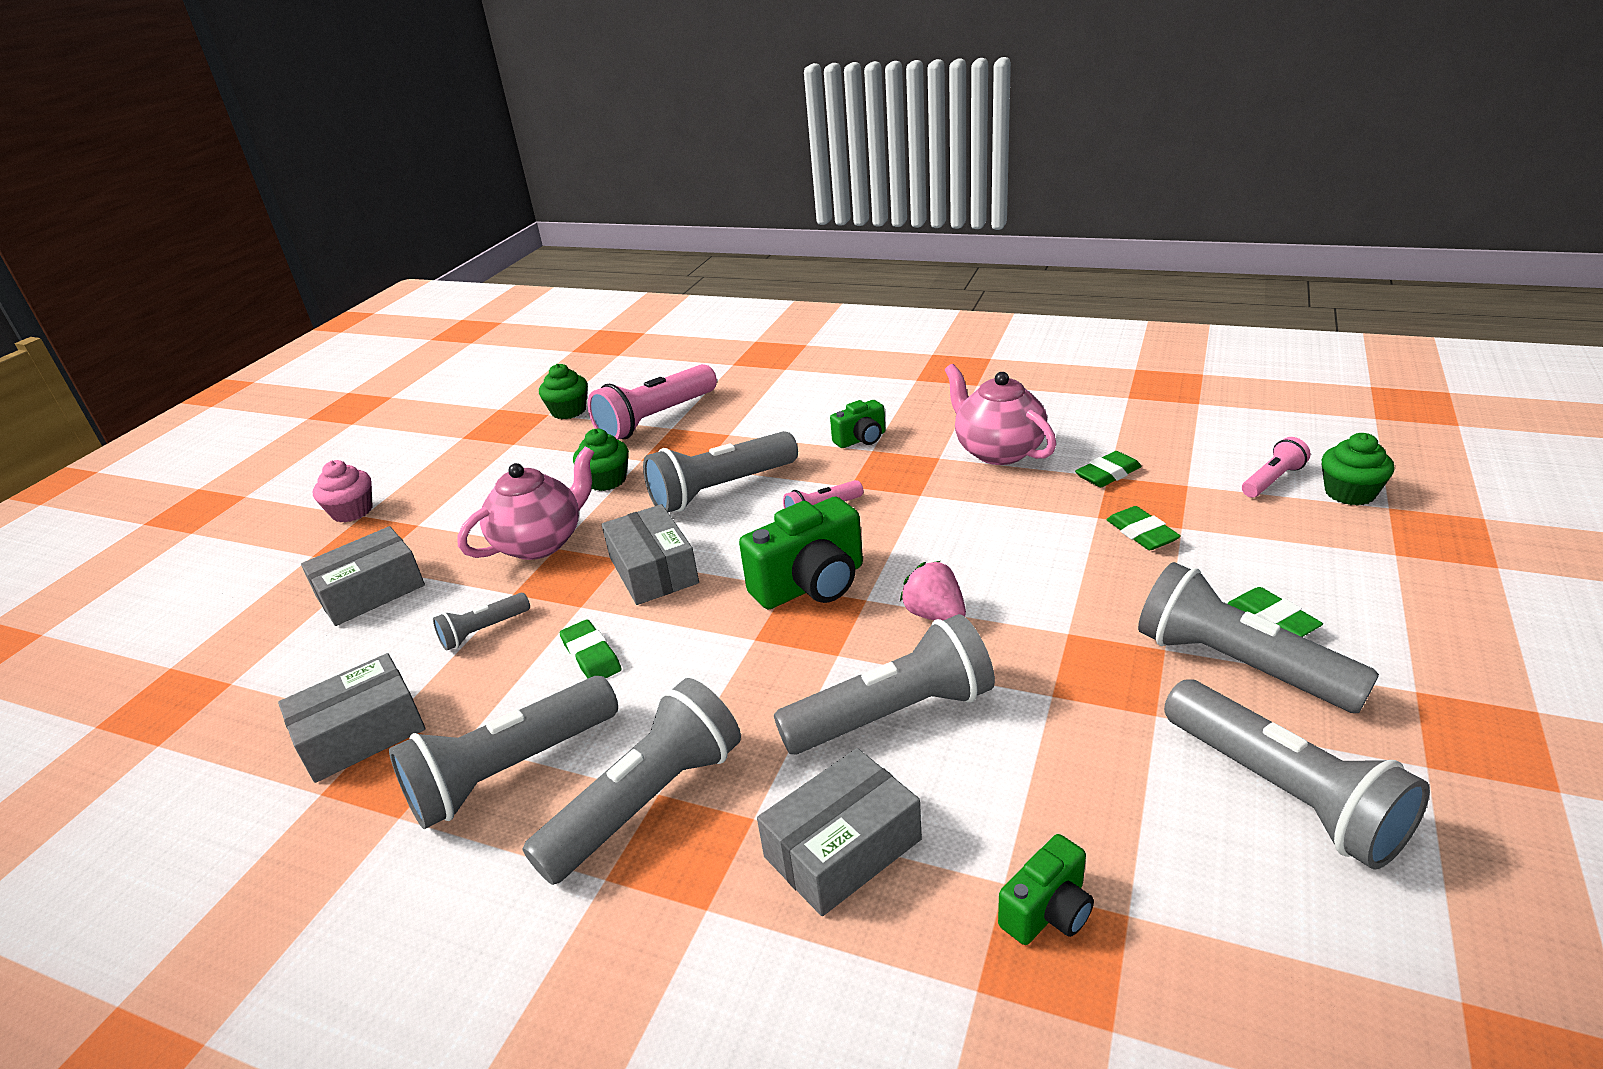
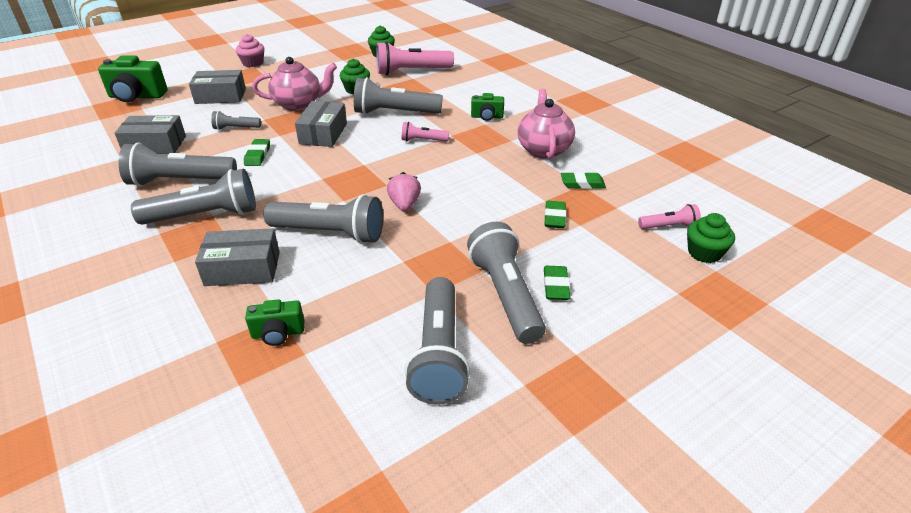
camera: 30 degrees right, 5 degrees up
green camera [739,496,863,609] -> green camera moved to [98,55,168,102]

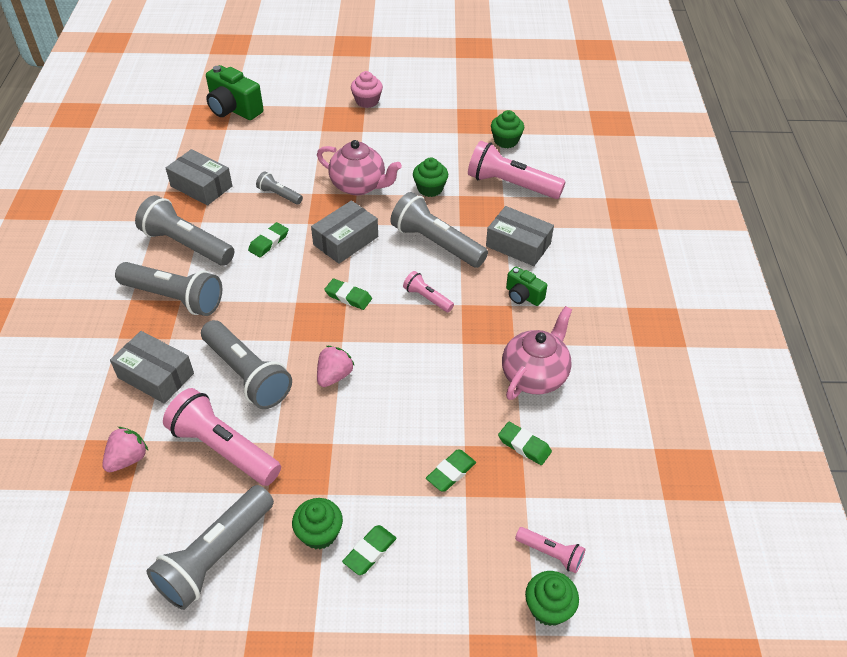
camera: 35 degrees right, 10 degrees up
grey box [189,70,246,104] -> grey box moved to [486,206,554,266]
green camera [245,299,304,346] -> pink strawberry [102,427,148,472]
grey flashlight [467,222,546,344] -> green cupcake [292,498,343,550]
none -> pink flashlight [163,388,281,486]
none -> green eraser [324,278,372,310]

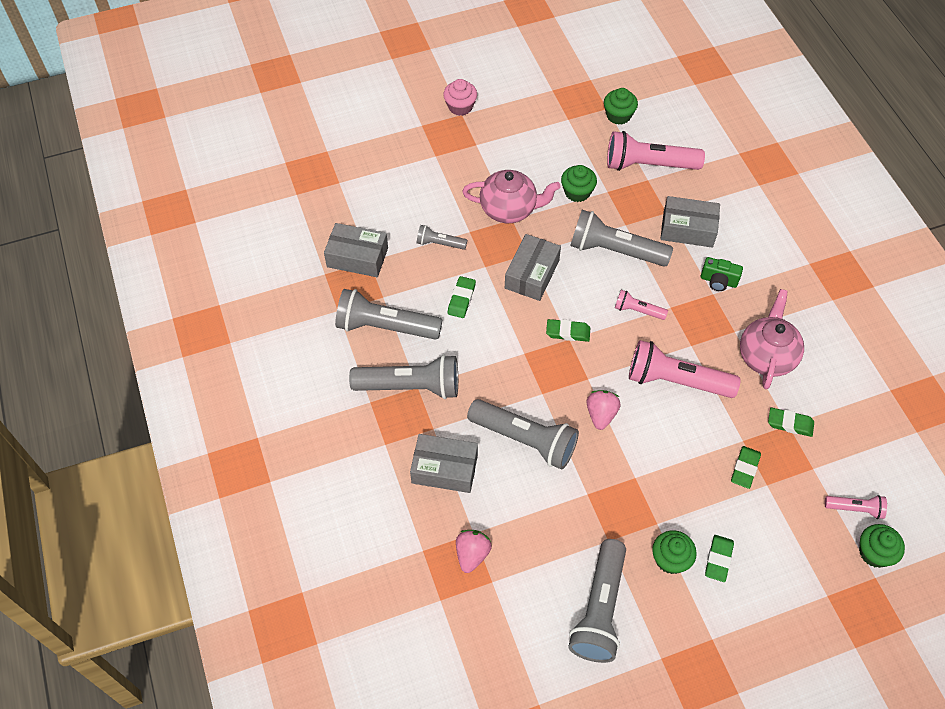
camera: 20 degrees left, 10 degrees up
pink flashlight [163,388,281,486] -> pink flashlight moved to [629,340,741,398]
green camera [206,65,264,120] -> none

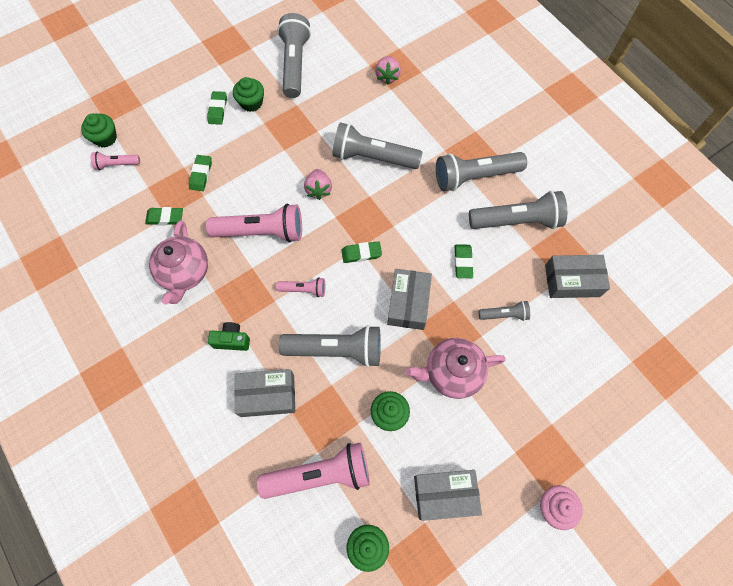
camera: 165 degrees right, 10 degrees up
grey box [410,434,478,493] -> grey box moved to [414,470,482,521]

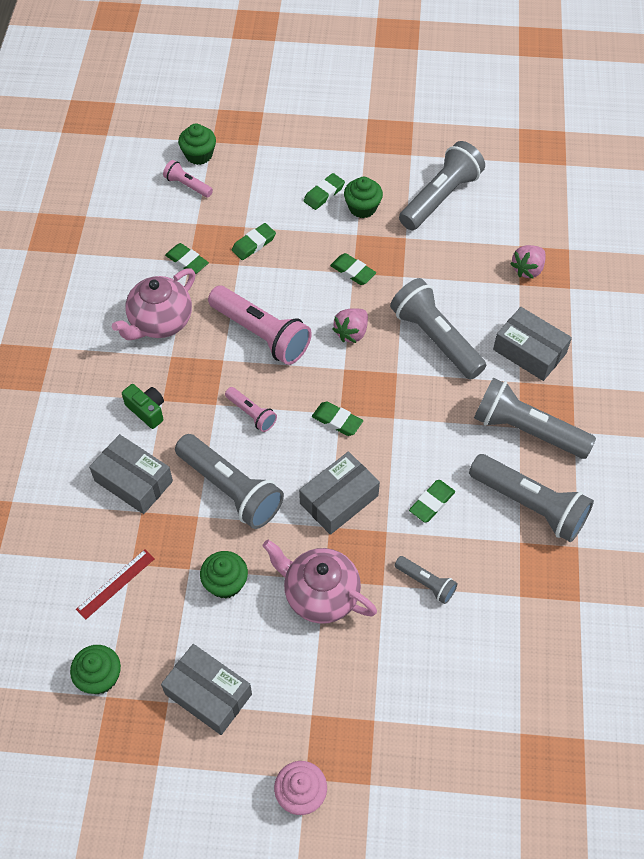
camera: 40 degrees right, 10 degrees down
pink flashlight [257,442,370,499] -> red ruler [76,549,155,619]
grey box [545,255,610,298] -> grey box moved to [493,307,572,381]
none -> green eraser [330,253,376,285]

